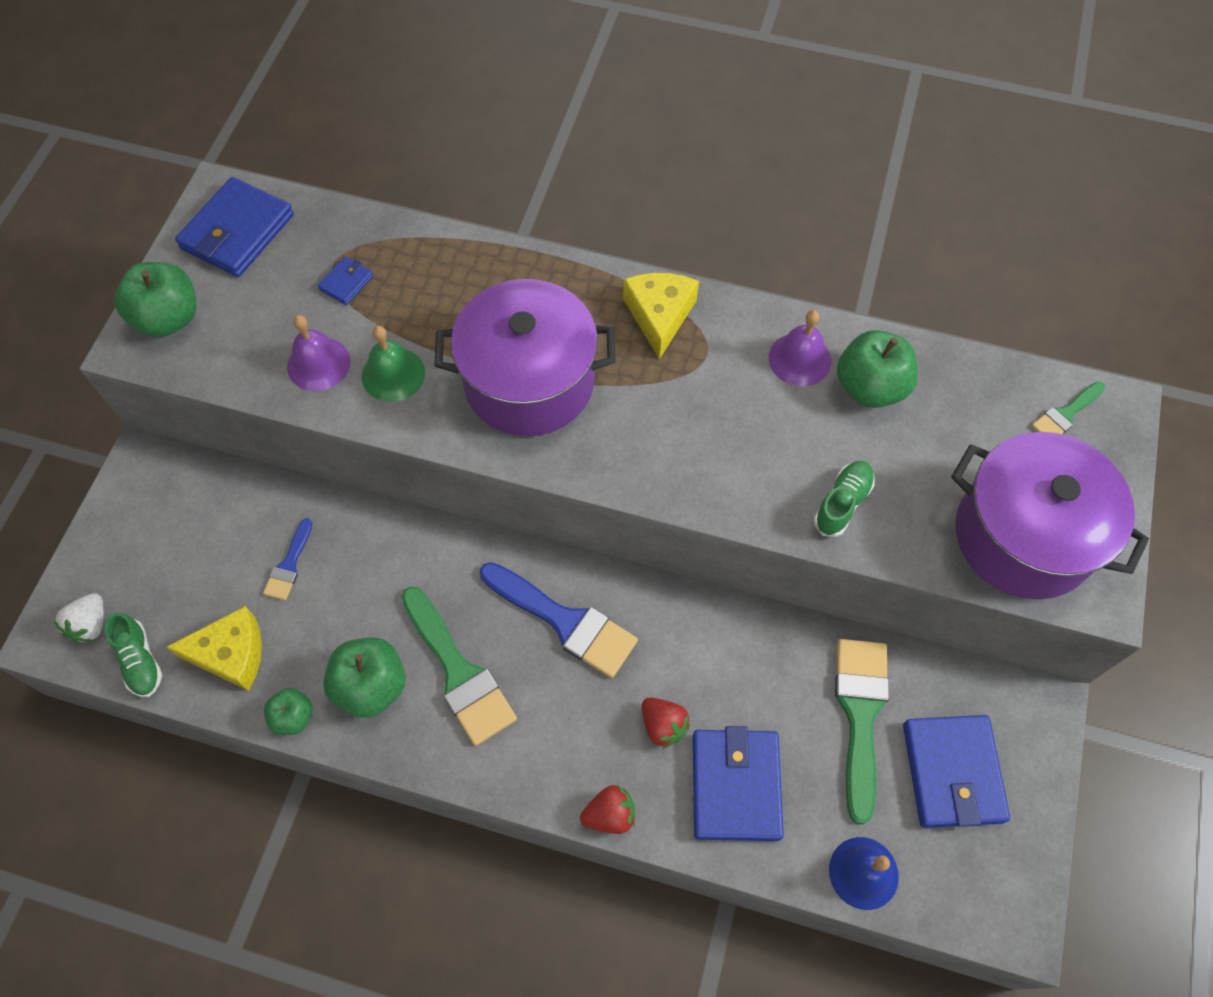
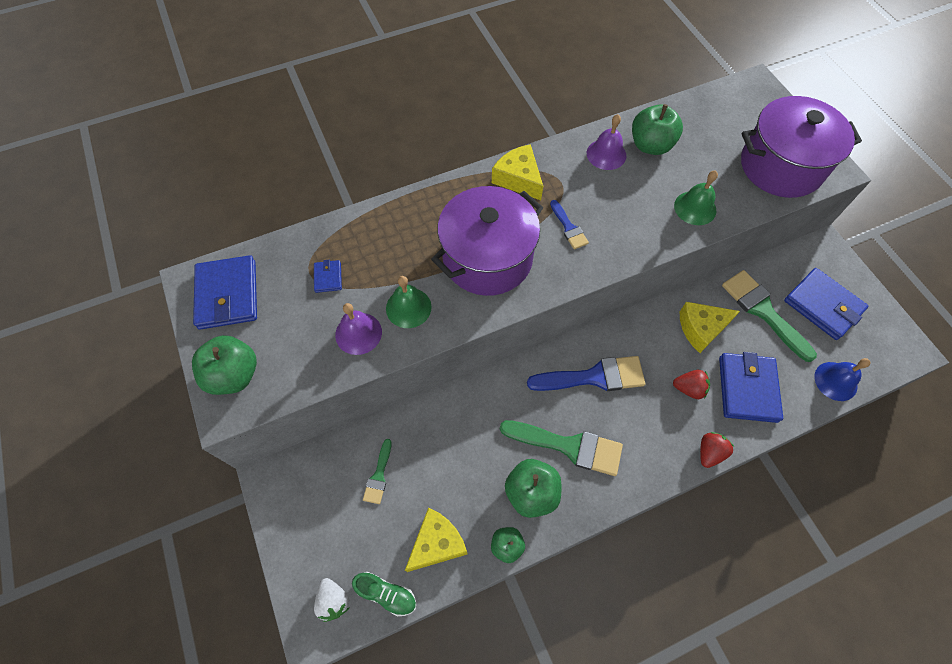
camera: 40 degrees left, 0 degrees up
blue brush [263,518,312,601] -> blue brush moved to [550,200,589,249]
blue wallet [693,726,784,841] -> blue wallet turned 45 degrees clockwise [719,352,783,423]
green shoe [814,461,875,537] -> green bell [674,171,718,225]
green brush [1032,382,1105,434] -> green brush moved to [363,439,392,504]
none -> yellow cheese [680,302,740,353]

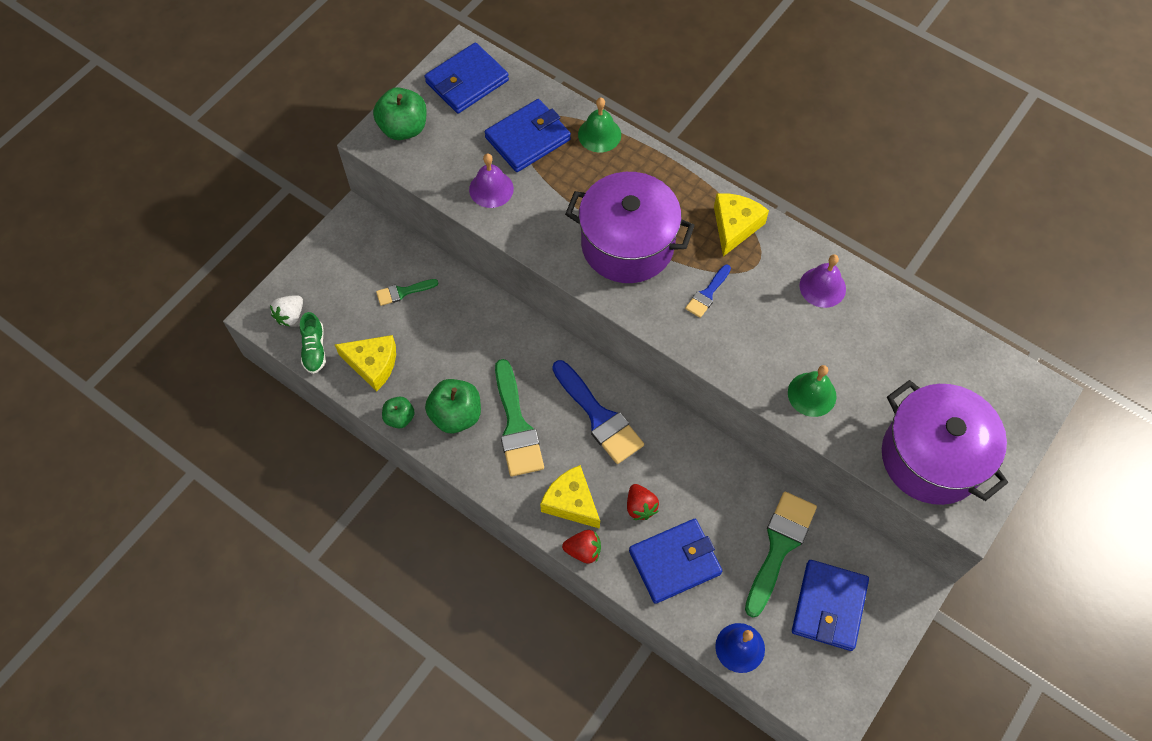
camera: 60 degrees right, 0 degrees up
blue wallet [314,260,342,293] -> blue wallet [485,99,571,172], size x2.15
green bell [386,276,432,328] -> green bell moved to [578,98,621,152]
green apple [632,104,683,155] -> none
yellow cheese [680,302,740,353] -> yellow cheese moved to [540,465,600,529]

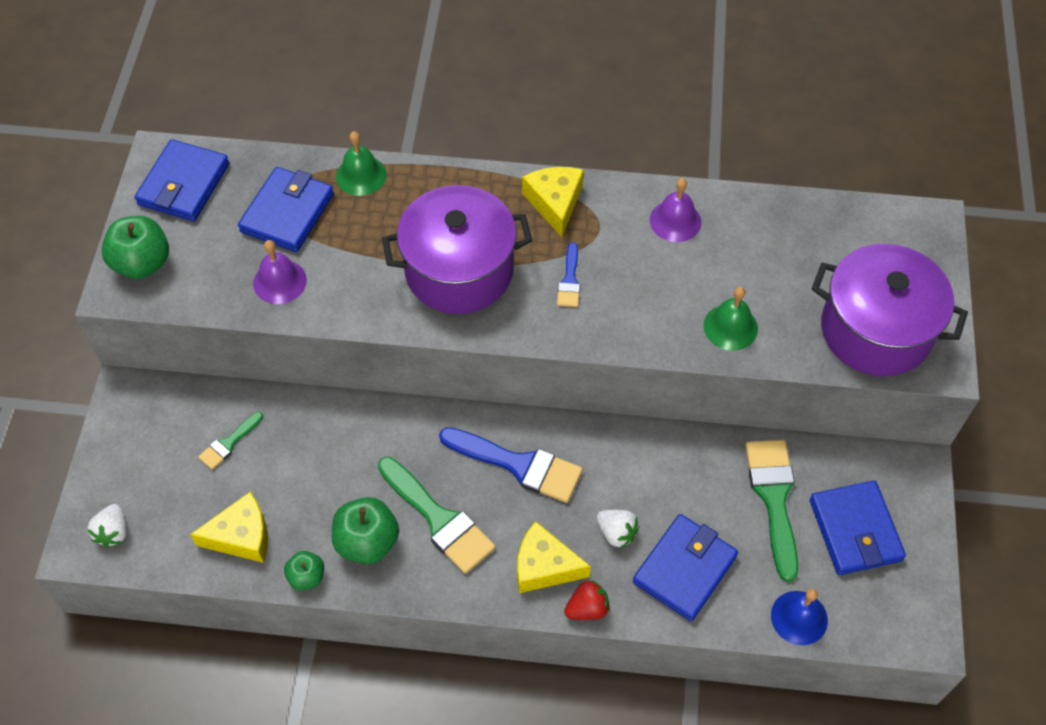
camera: 30 degrees left, 5 degrees down
green shoe [300,312,326,374] -> none
red strawberry [627,484,659,520] -> white strawberry [597,510,639,549]

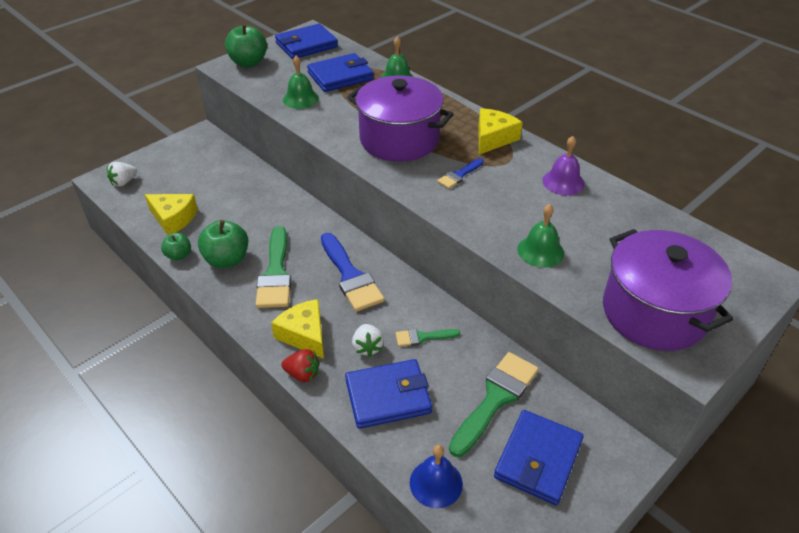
camera: 40 degrees right, 15 degrees down
green brush [198,412,263,470] -> green brush moved to [396,329,460,347]
purple bell [253,240,307,304] -> green bell [283,56,319,109]

